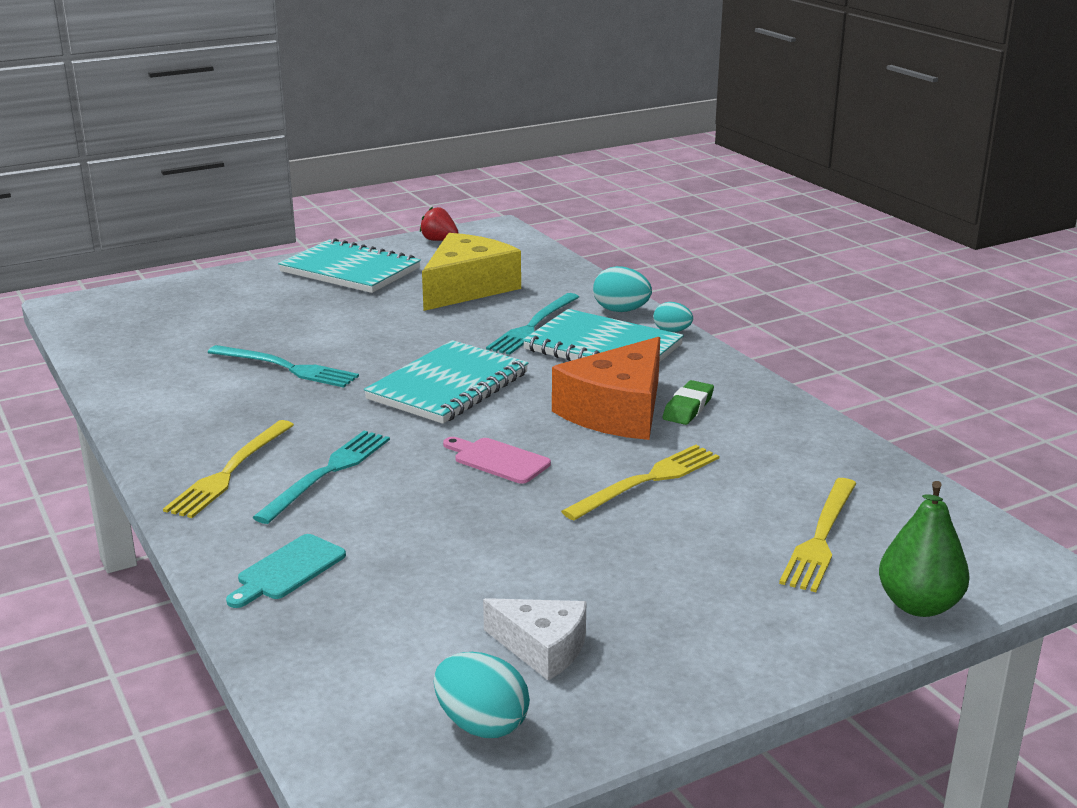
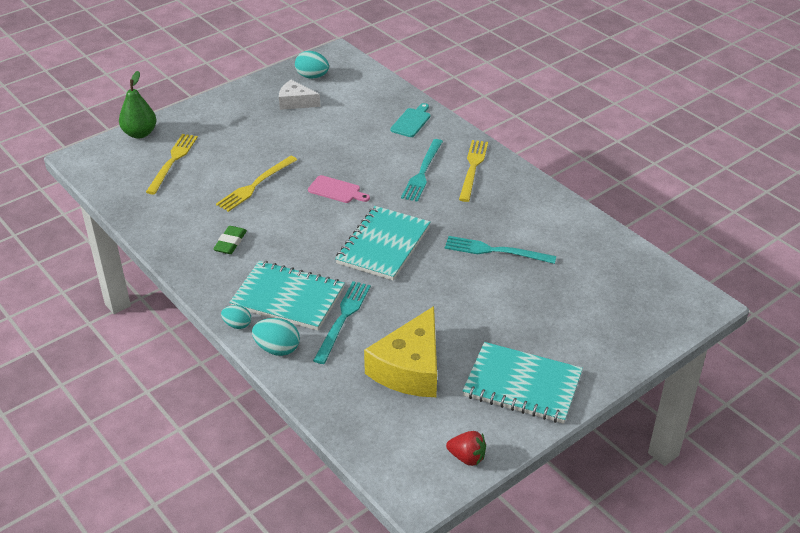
camera: 170 degrees right, 15 degrees up
orange cheese [552,337,660,440] -> none

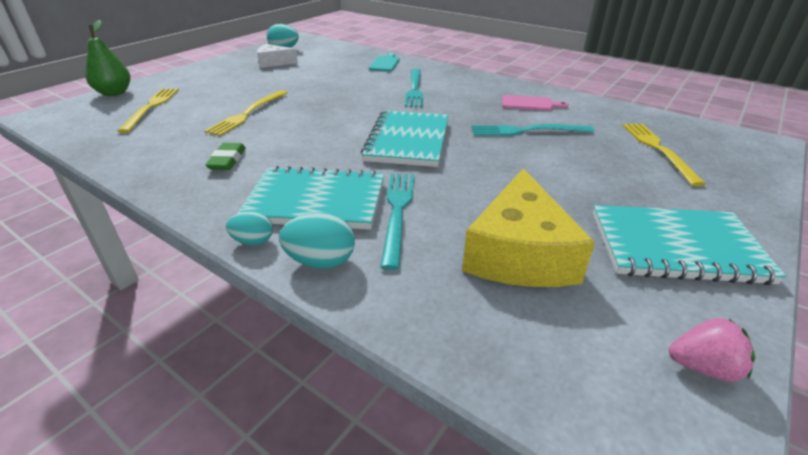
camera: 15 degrees left, 5 degrees down
pink cutting board [308,175,370,203] -> pink cutting board moved to [502,95,569,111]
red strawberry [446,431,486,466] -> pink strawberry [669,318,755,382]
yellow fork [459,140,488,202] -> yellow fork moved to [623,123,706,186]

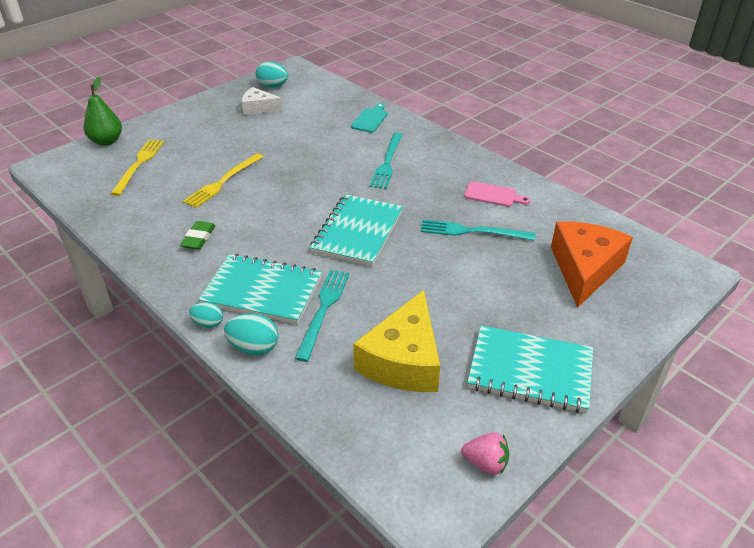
camera: 10 degrees right, 5 degrees up
yellow fork [623,123,706,186] -> orange cheese [551,222,633,308]

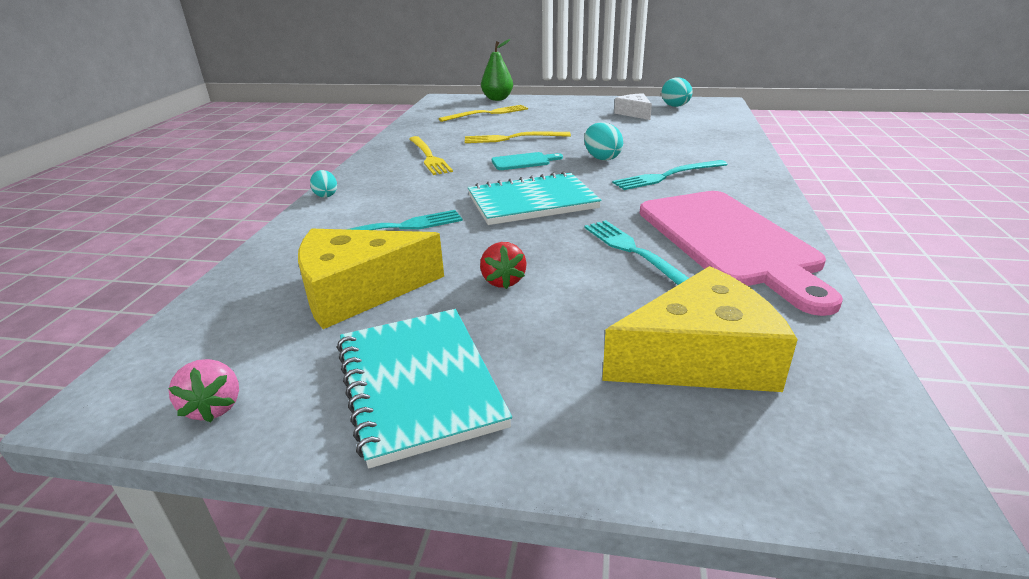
camera: 55 degrees right, 10 degrees down
green eraser [180,221,215,250] -> yellow fork [409,136,453,175]
turquoise notebook [199,254,322,324] -> none
turquoise egg [224,313,279,355] -> turquoise egg moved to [584,123,623,161]
turquoise cutting board [351,103,387,133] -> turquoise cutting board moved to [492,152,563,170]
pink cutting board [464,181,531,207] -> pink cutting board [639,191,843,316], size x2.44
orange cheese [551,222,633,308] -> yellow cheese [602,266,798,392]
none -> red strawberry [480,242,527,289]

